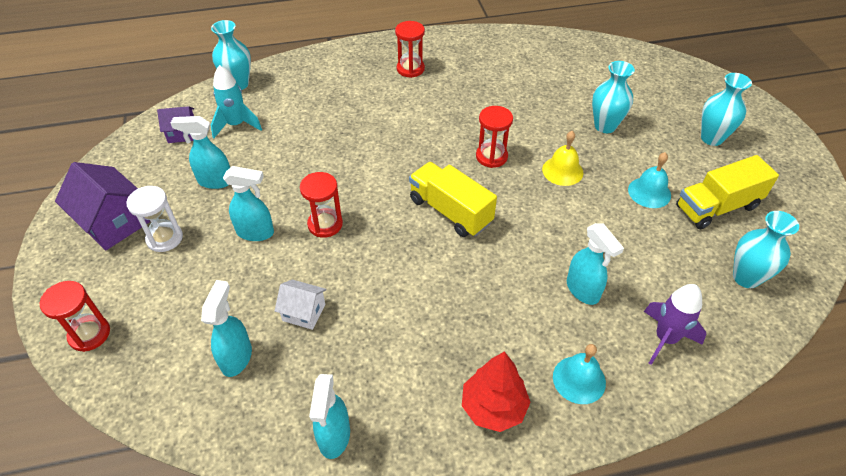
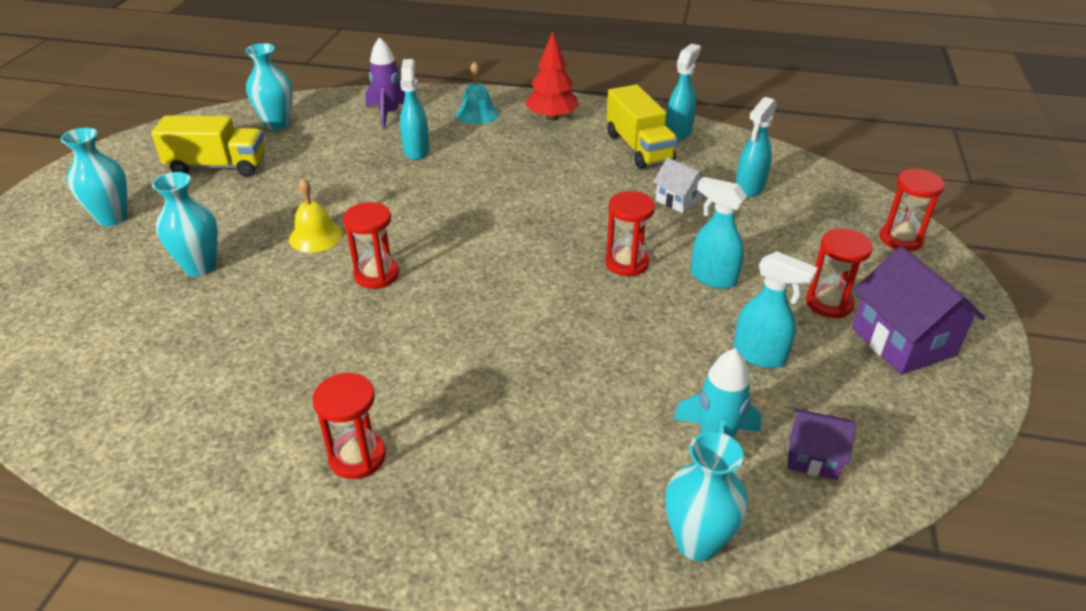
camera: 155 degrees left, 10 degrees down
white hourglass [126,186,183,252] -> red hourglass [806,228,873,318]
yellow truck [409,162,497,237] -> yellow truck moved to [606,84,678,169]
turquoise bell [628,152,671,208] -> none

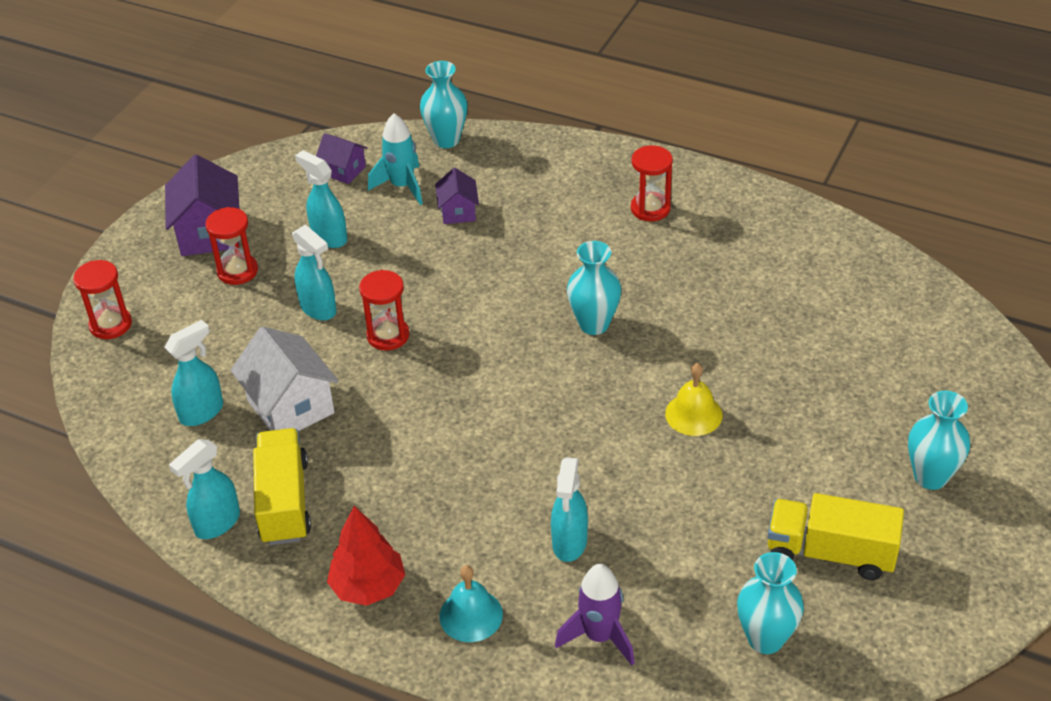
camera: 165 degrees left, 5 degrees up
turquoise vase [152,172,218,276] -> turquoise vase moved to [567,241,621,335]
red hourglass [343,202,399,289] -> none
white house [653,157,705,213] -> white house [231,327,339,431], size x1.76
none -> purple house [435,168,479,224]

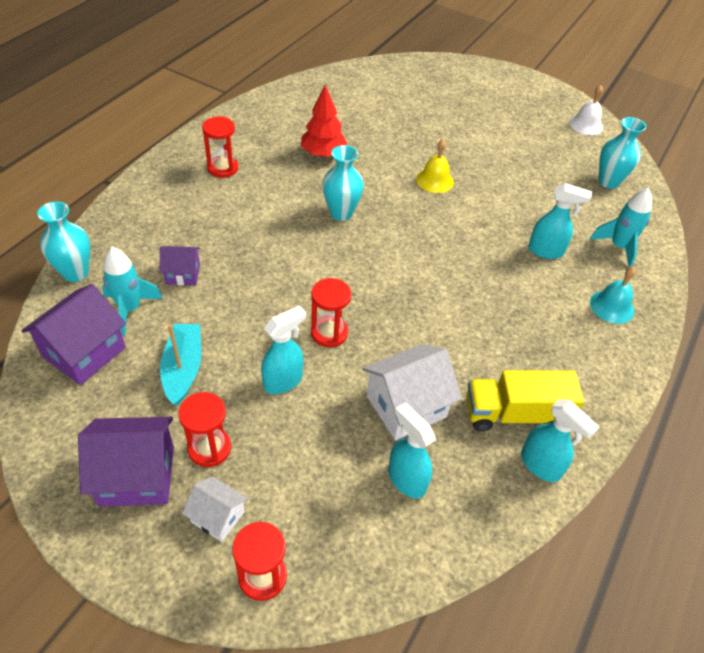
camera: 90 degrees left, 5 degrees up
turquoise spray bottle [295,150,347,248] -> turquoise boat [160,324,202,406]
purple house [316,133,367,184] -> purple house [21,284,126,385], size x1.76
red tree [327,506,405,606] -> red tree moved to [301,85,347,157]
purple rocket [555,564,635,665] -> turquoise rocket [590,188,652,267]
yellow truck [768,493,904,580] -> none
turquoise vase [908,391,970,490] -> none
none -> white house [182,476,248,542]
none -> white bell [569,85,603,135]

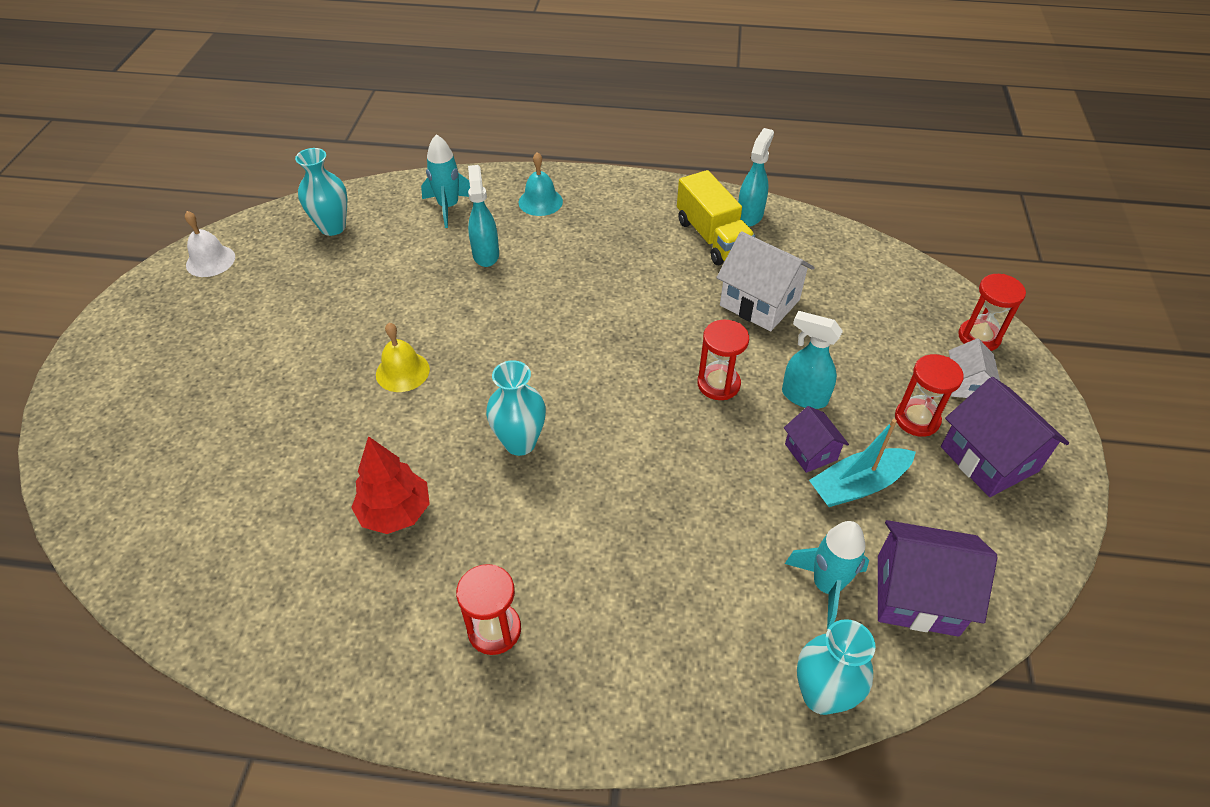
camera: 110 degrees left, 0 degrees up
purple house [160,246,200,285] -> purple house moved to [784,406,849,473]
turquoise spray bottle [388,403,436,498] -> none

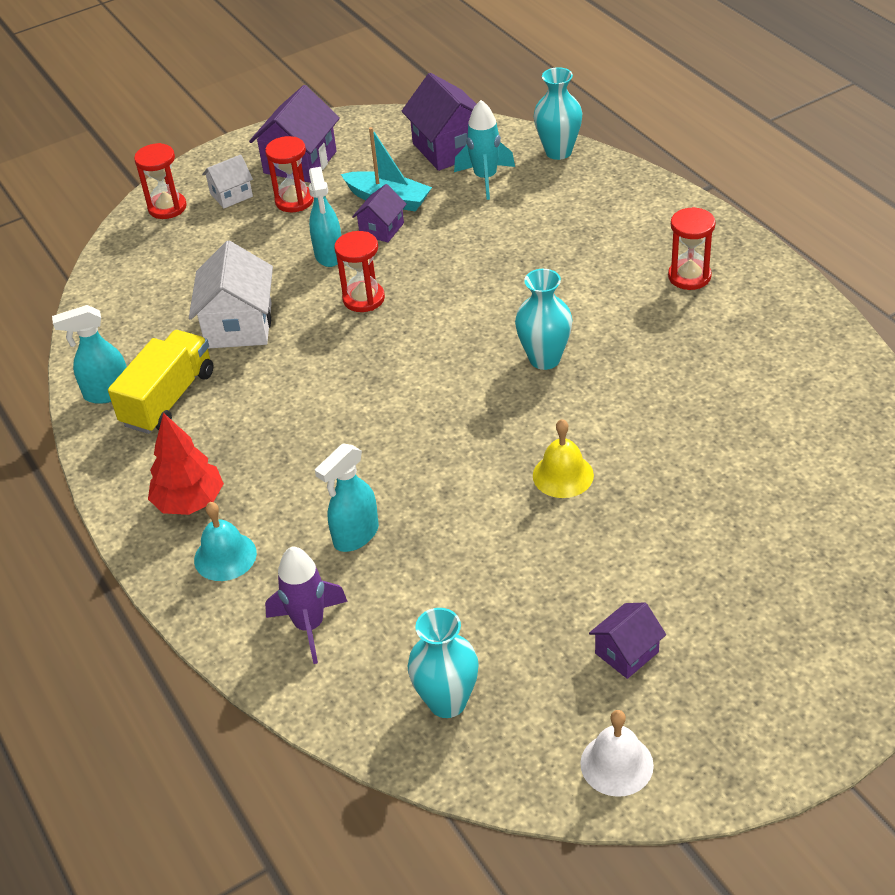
camera: 125 degrees left, 5 degrees down
red tree [351,436,430,534] -> red tree moved to [148,413,224,515]
turquoise rocket [421,134,470,228] -> purple rocket [265,547,348,664]
none -> purple house [589,602,666,679]

